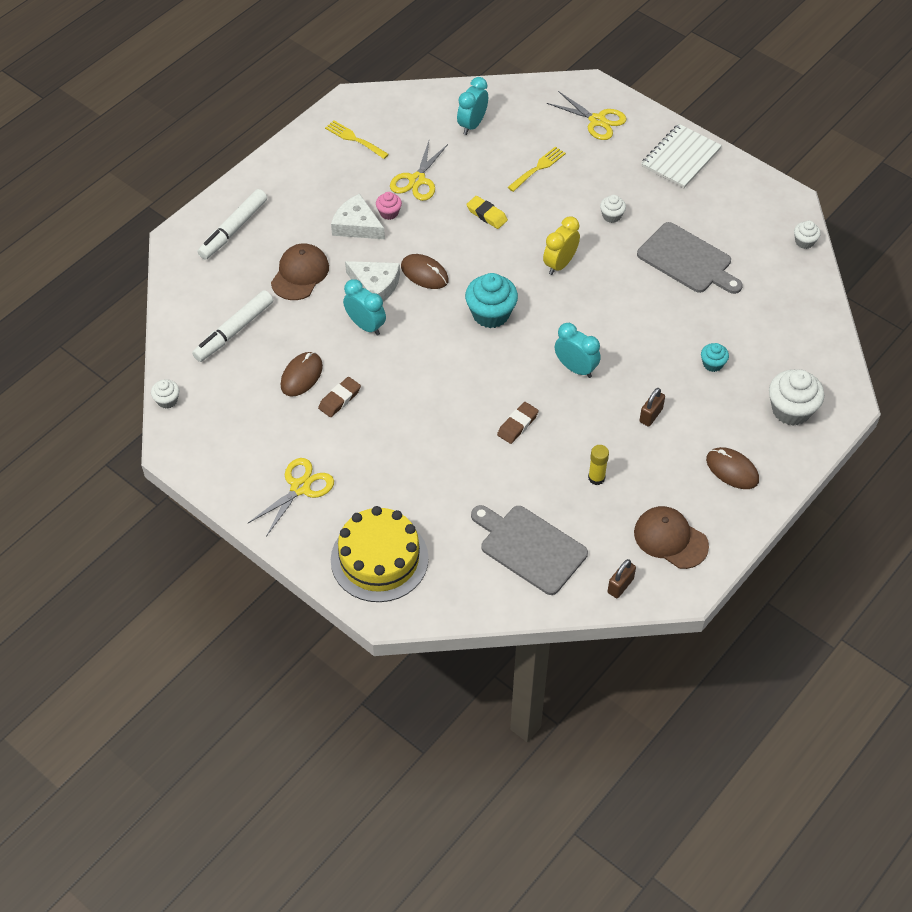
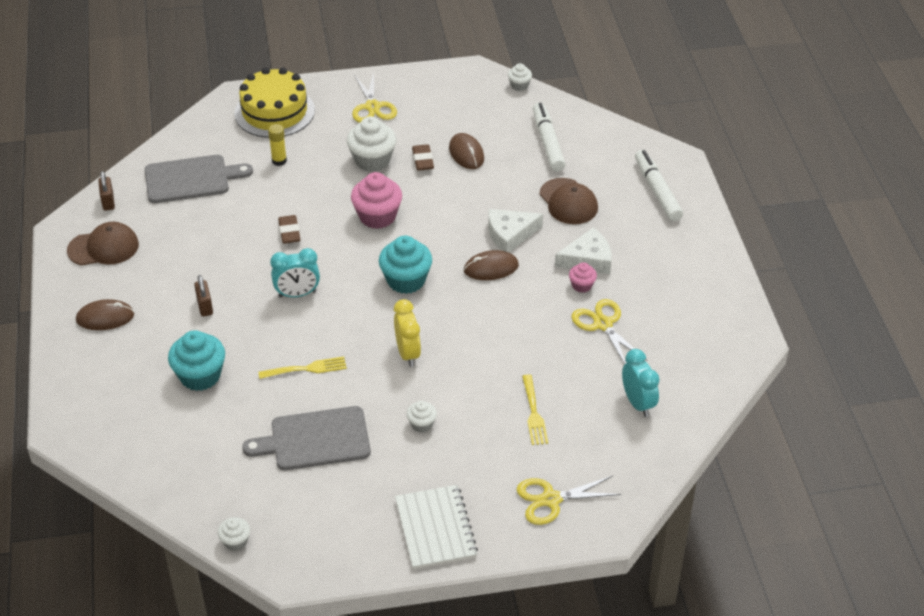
camera: 130 degrees right, 10 degrees down
yellow fork [325,120,389,159] -> yellow fork moved to [258,356,347,379]
turquoise clock [343,279,386,335] -> none
yellow eraser [466,196,508,229] -> none
yellow glue stick [588,445,609,485] -> yellow glue stick moved to [268,124,287,166]
turquoise cupcake [701,343,729,372] -> turquoise cupcake [168,330,225,391], size x1.91
white cupcake [769,369,824,426] -> white cupcake moved to [347,117,396,172]
none -> pink cupcake [351,172,402,229]

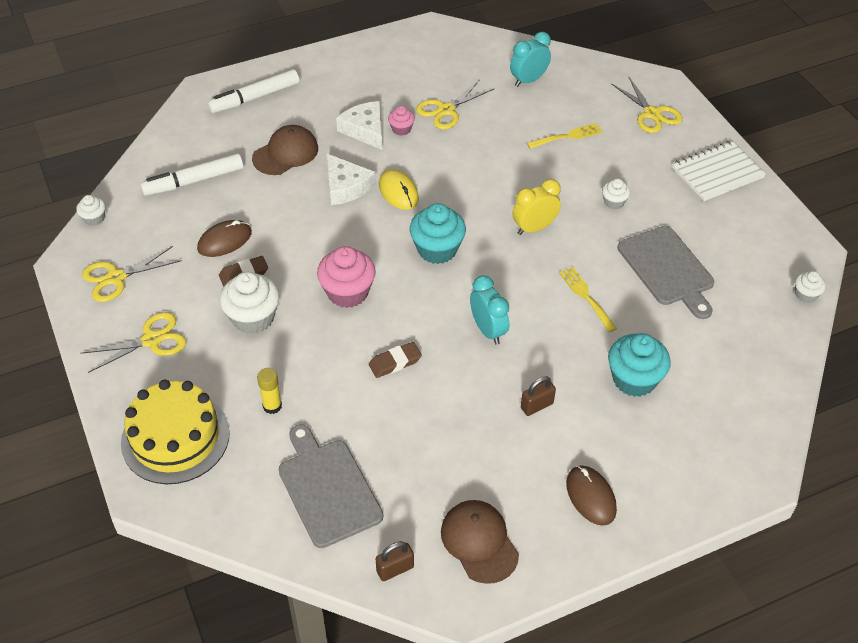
camera: 105 degrees left, 5 degrees up
brown mouse [464,250,519,280] -> yellow mouse [379,169,419,210]
none -> yellow scissors [82,246,182,302]

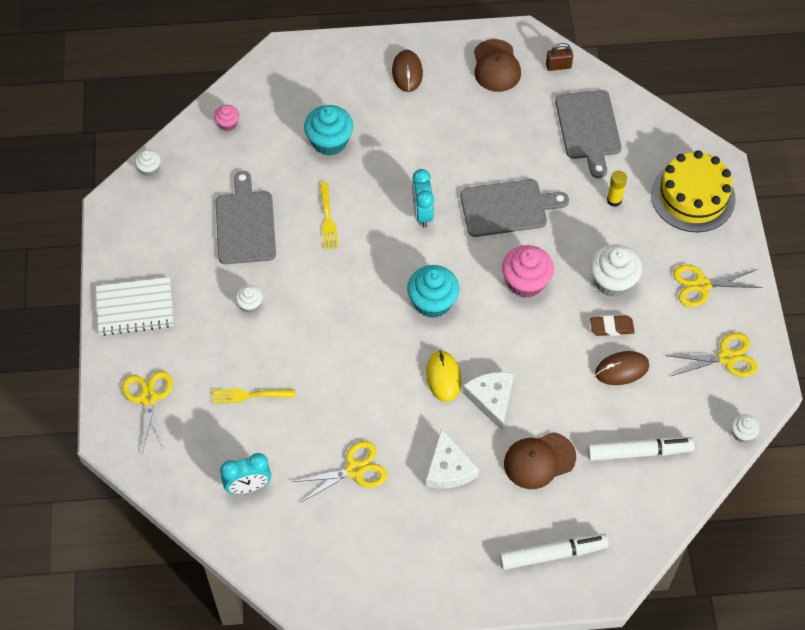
camera: 160 degrees left, 10 degrees up
brown eraser [369,342,422,378] -> grey cutting board [460,179,569,237]
pink cupcake [388,106,415,136] -> pink cupcake moved to [214,105,239,131]
yellow clock [513,179,561,235] -> none
brown padlock [521,376,556,416] -> none

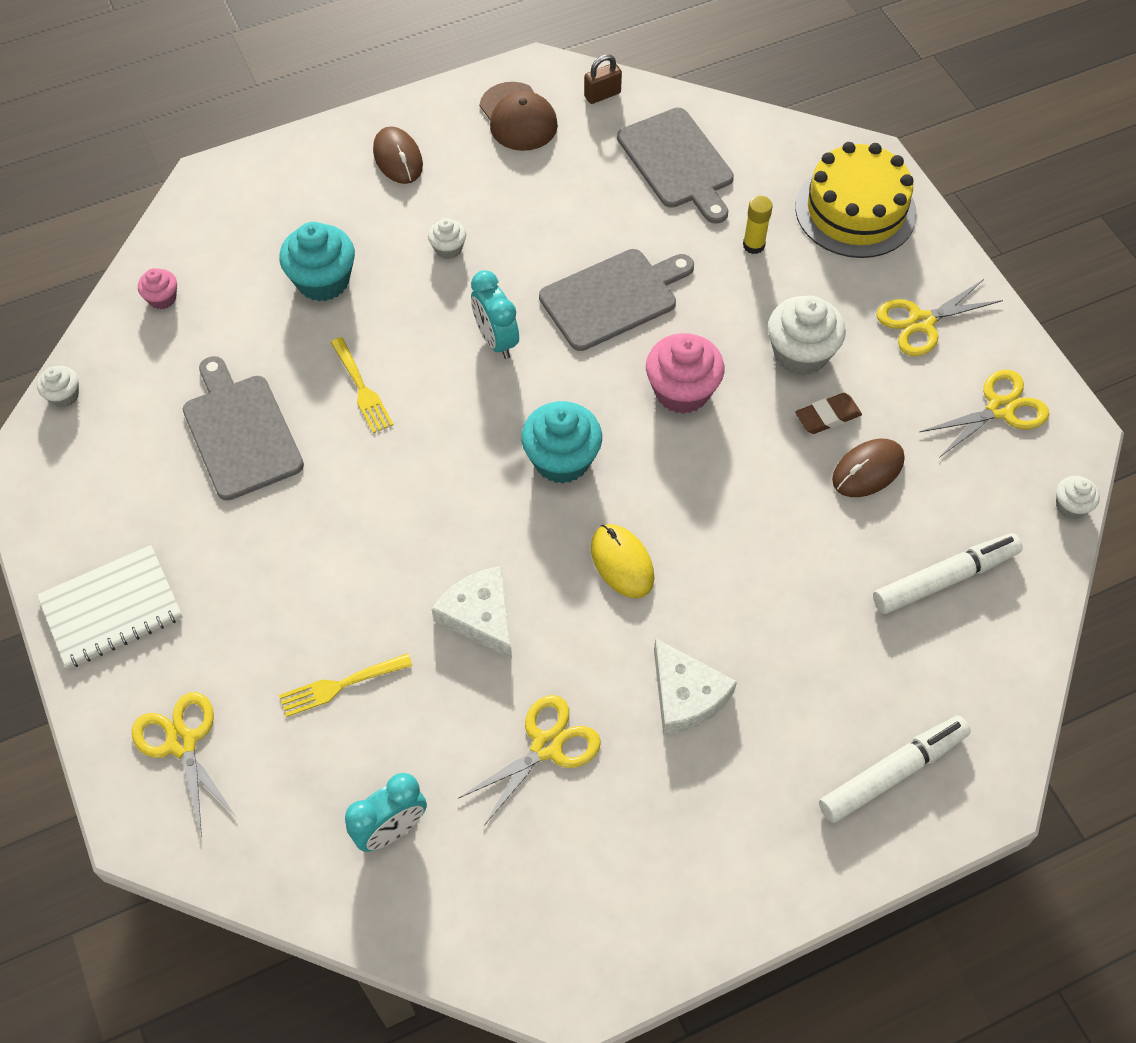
camera: 20 degrees left, 0 degrees up
white cupcake [235,285,263,313] -> white cupcake moved to [428,218,466,259]
white cheese [463,372,514,430] -> white cheese moved to [432,566,512,659]
brown cap [504,432,576,489] -> none

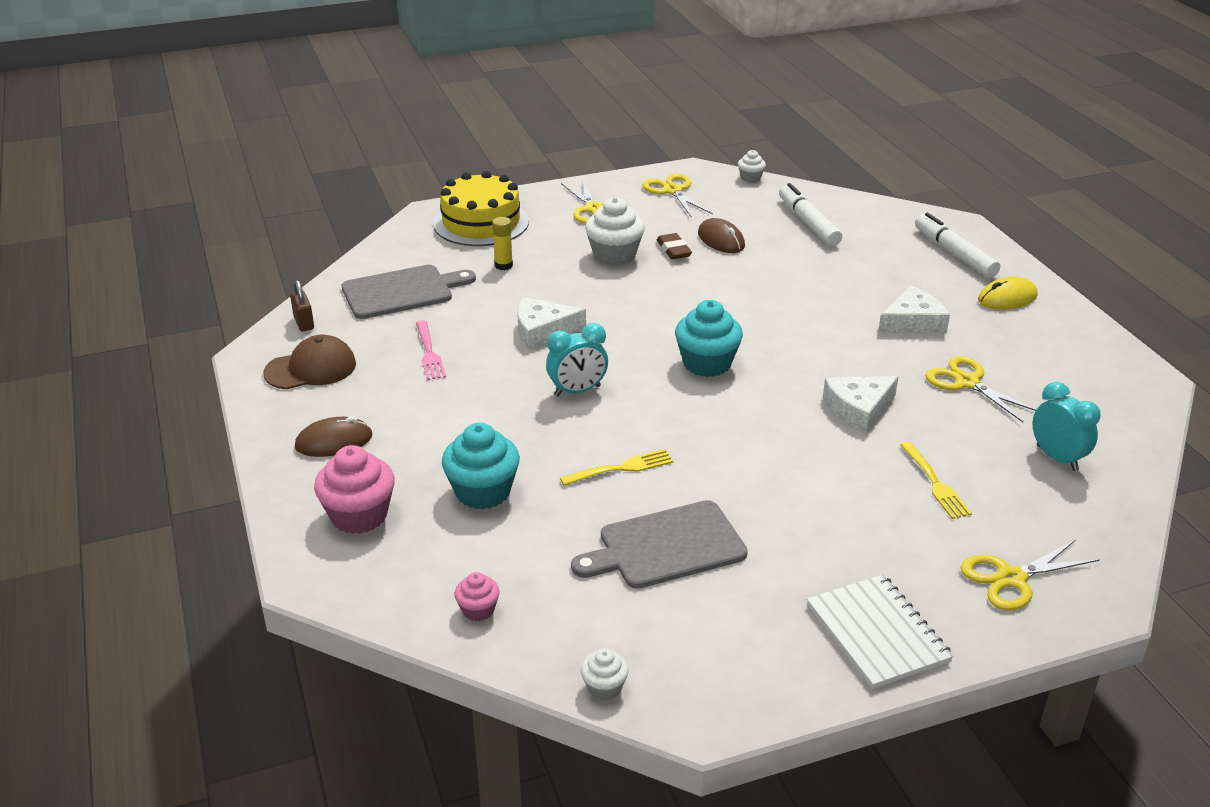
camera: 85 degrees left, 25 degrees down
white cupcake [428,218,466,259] -> none
grey cutting board [539,249,694,351] -> white cheese [517,297,586,349]
yellow mouse [591,524,654,598] -> yellow mouse moved to [978,277,1038,310]
pink cupcake [646,333,725,414] -> pink cupcake moved to [314,445,395,534]
none -> pink fork [416,321,446,380]

